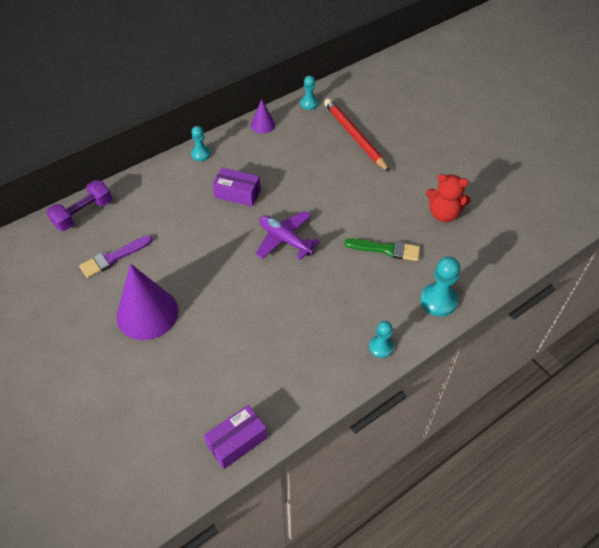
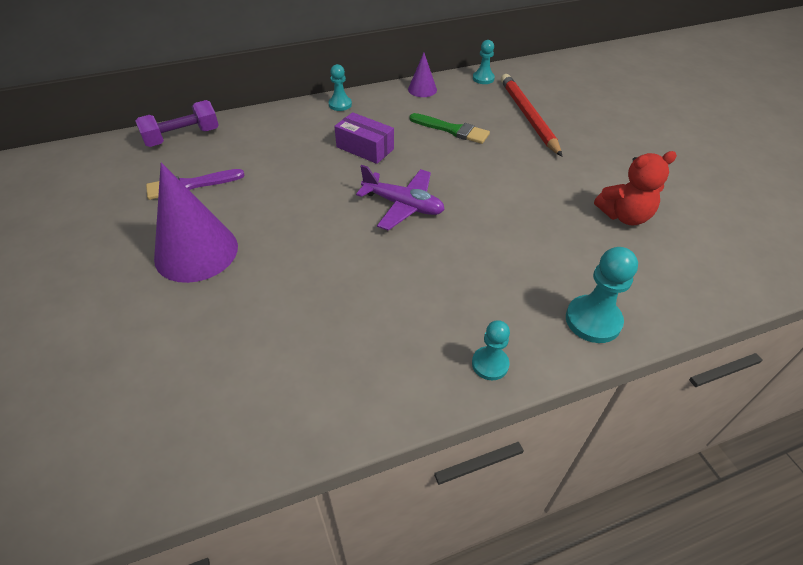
camera: 15 degrees right, 5 degrees down
purple box [204,405,267,469] -> none
purple plane [256,211,320,260] -> purple plane turned 150 degrees clockwise [356,165,445,231]
green brush [344,238,420,261] -> green brush moved to [410,113,490,144]
red teddy bear [426,174,471,222] -> red teddy bear turned 45 degrees counterclockwise [594,151,677,226]

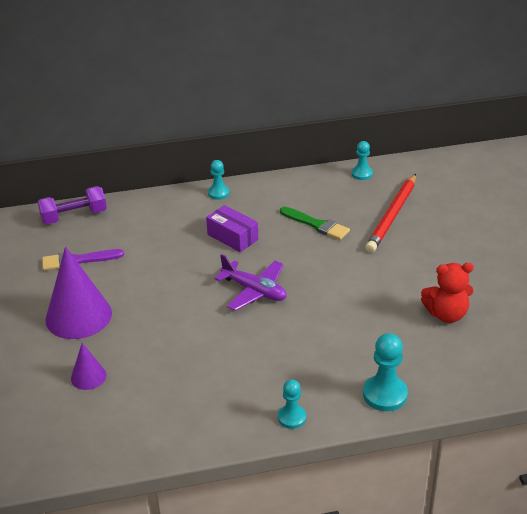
camera: 10 degrees right, 10 degrees down
purple cone [408,53,437,97] -> purple cone moved to [71,343,106,390]
red pencil [501,74,562,157] -> red pencil turned 150 degrees counterclockwise [365,174,416,253]

